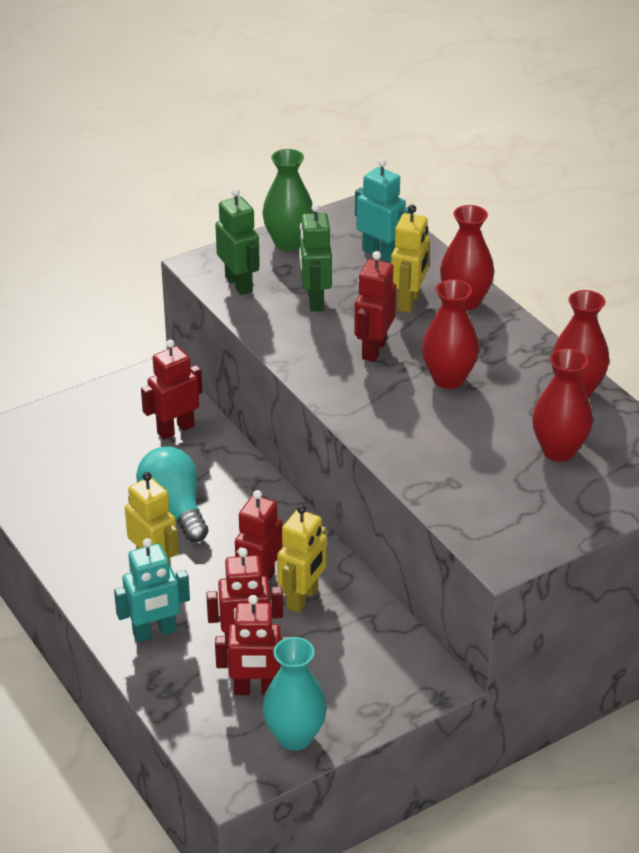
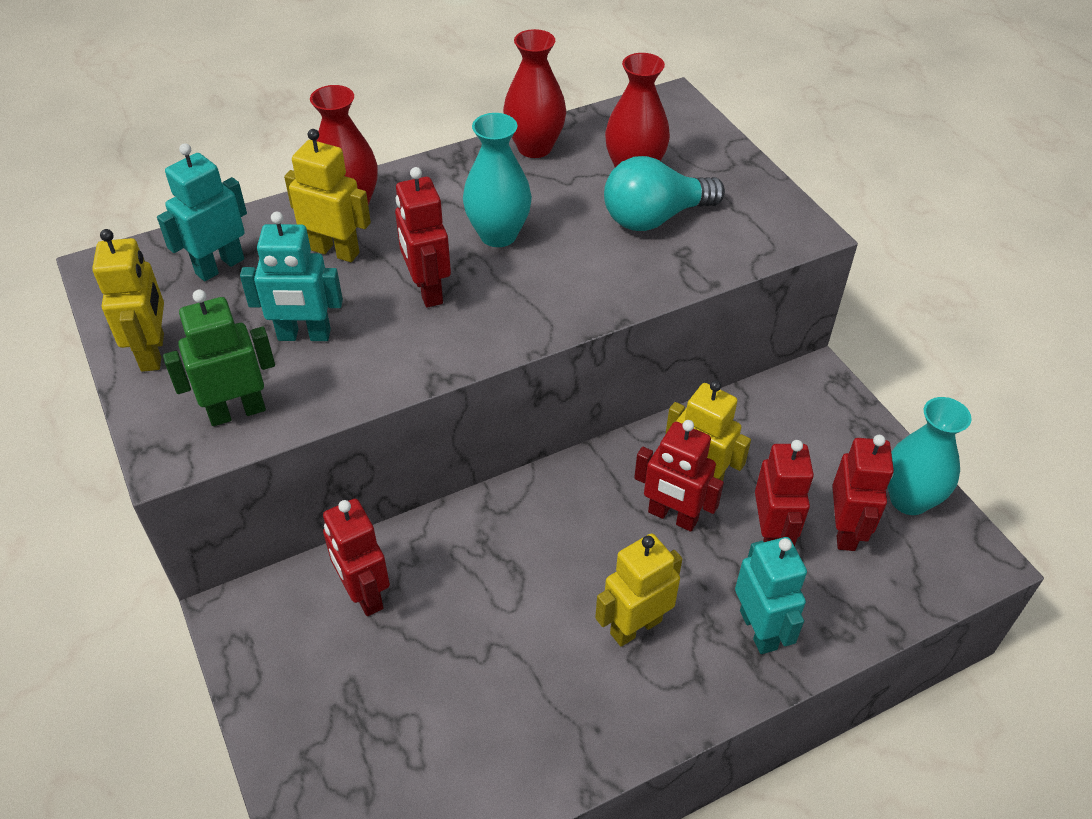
camera: 85 degrees left, 10 degrees up
turquoise light bulb [136,447,208,542] -> turquoise light bulb moved to [604,156,725,231]
green vase [262,149,314,251] -> yellow robot [92,229,164,372]
green robot [299,203,332,311] -> turquoise robot [240,212,343,341]
red robot [354,251,396,362] -> red robot turned 45 degrees clockwise [395,167,451,308]
red vase [422,279,479,389] -> turquoise vase [463,113,532,247]

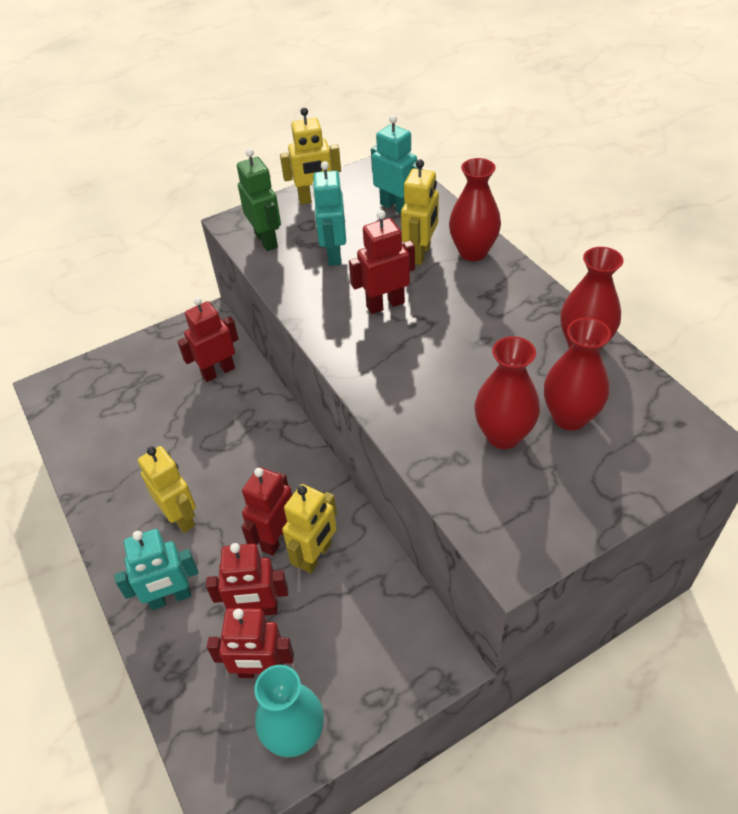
camera: 90 degrees right, 0 degrees up
turquoise vase [463,113,532,247] -> none
turquoise light bulb [604,156,725,231] -> red vase [475,336,540,449]

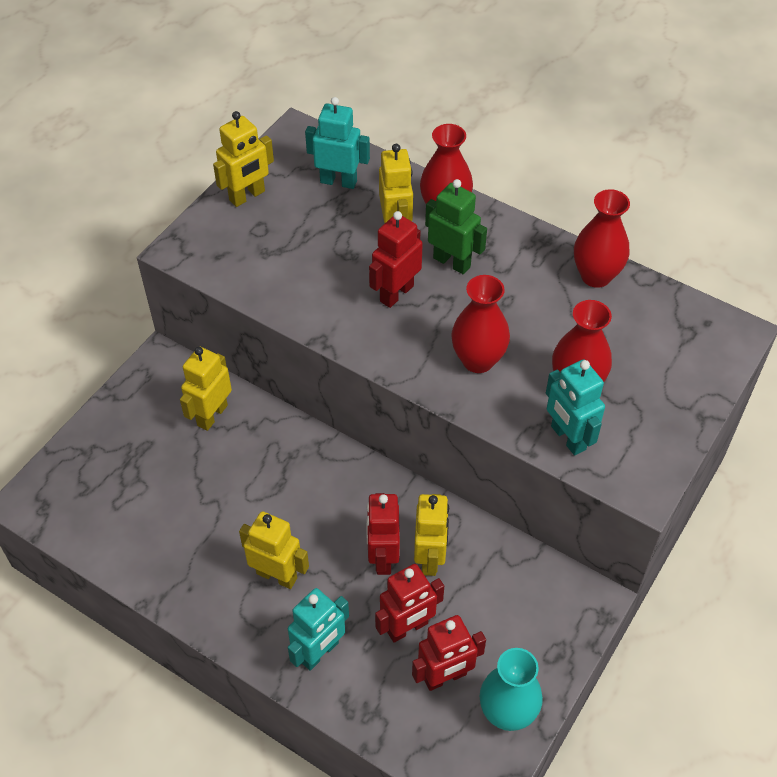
camera: 30 degrees left, 5 degrees up
red robot [177,297,239,382] -> yellow robot [180,347,232,431]
green robot [237,148,281,251] -> green robot moved to [425,179,487,274]
turquoise robot [312,161,346,266] -> turquoise robot moved to [546,359,605,456]
red vase [544,318,611,431] -> red vase moved to [451,275,510,373]

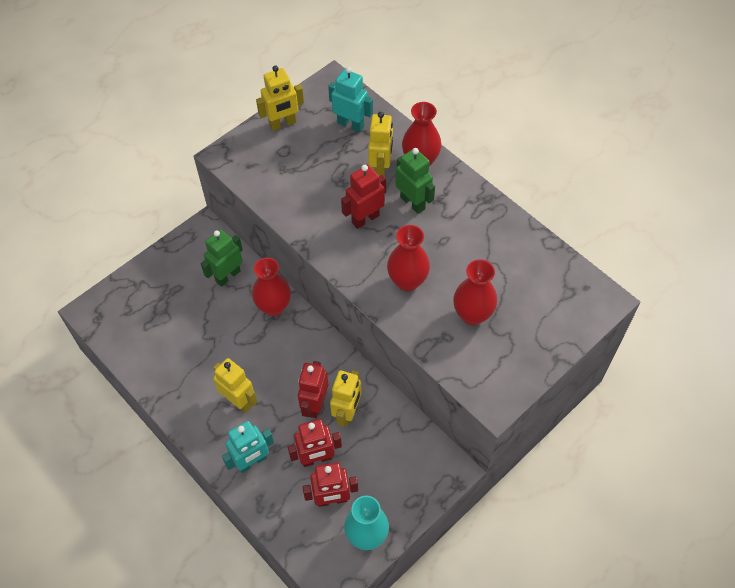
camera: 15 degrees right, 5 degrees up
yellow robot [180,347,232,431] -> green robot [201,229,243,287]
turquoise robot [546,359,605,456] -> none
red vase [574,189,630,288] -> red vase moved to [252,258,291,316]

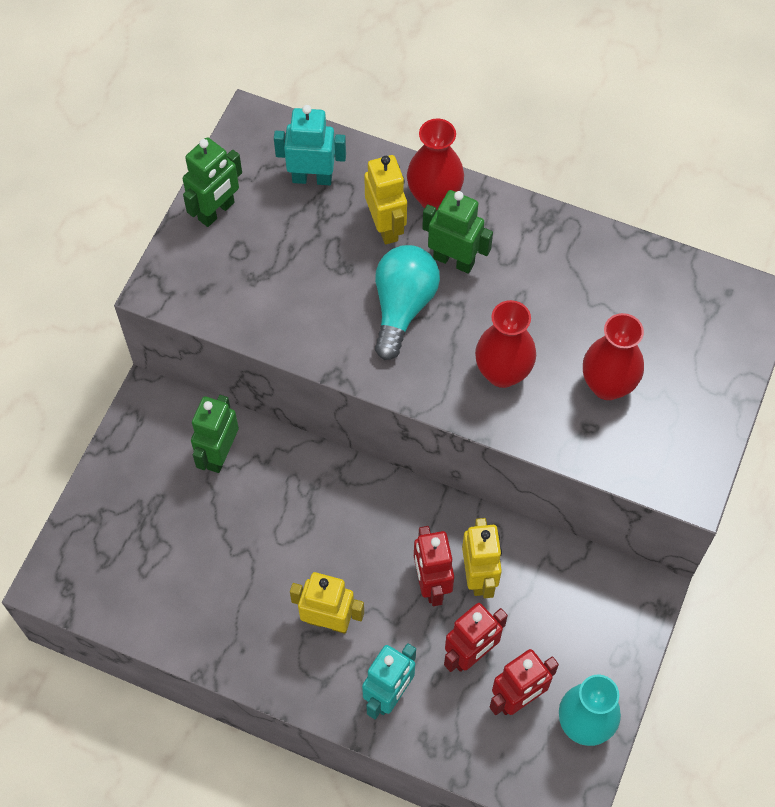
camera: 25 degrees left, 5 degrees up
red vase [252,258,291,316] -> none
yellow robot [256,66,304,131] -> green robot [183,137,242,227]
red robot [341,165,386,229] -> turquoise light bulb [375,245,440,360]

